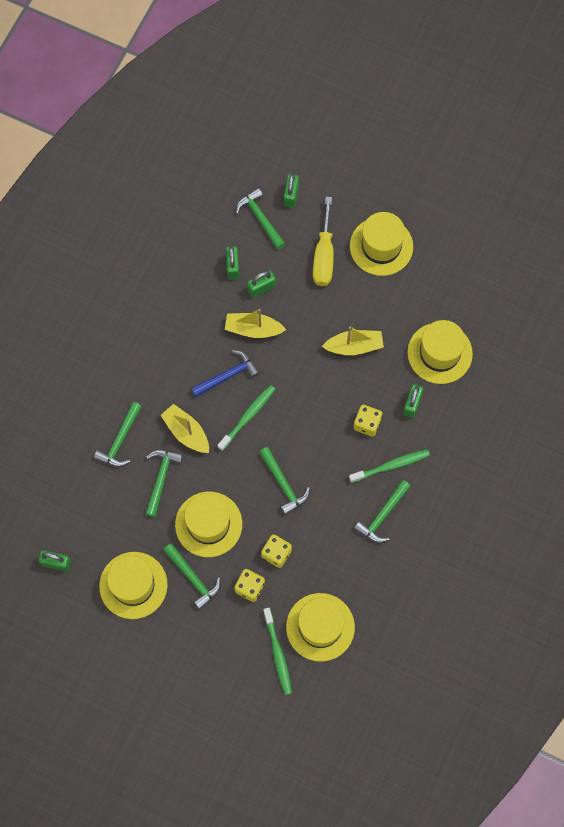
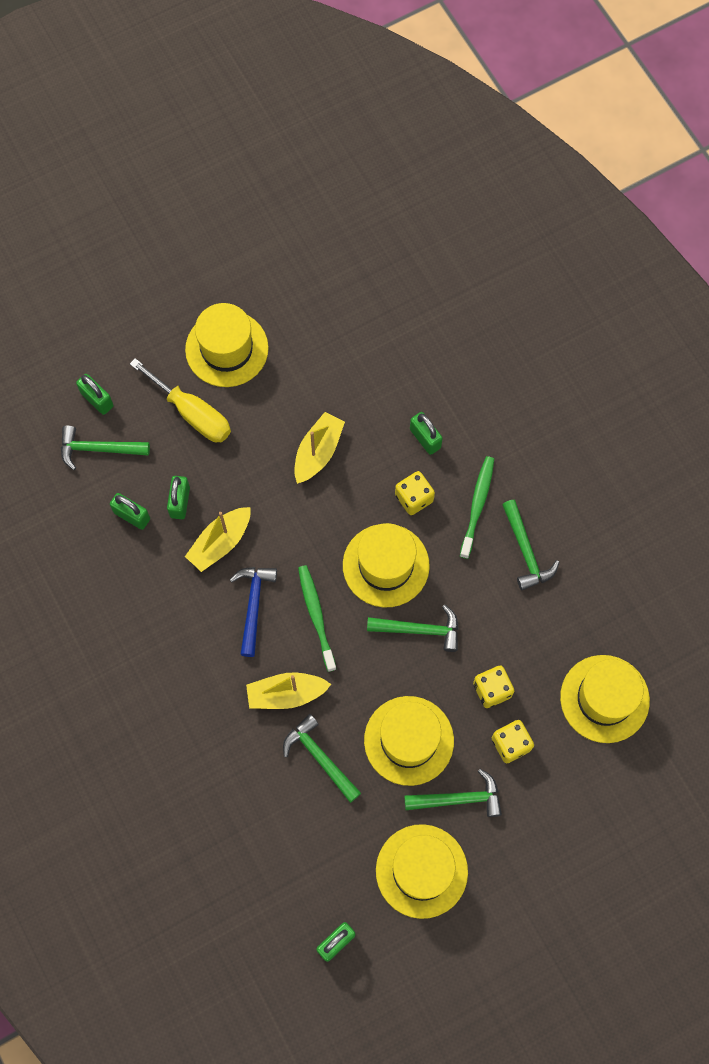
camera: 55 degrees left, 0 degrees up
green hammer [94,402,142,467] -> none
green toothbrush [263,608,292,695] -> none
yellow hat [407,320,473,384] -> yellow hat moved to [343,523,430,607]

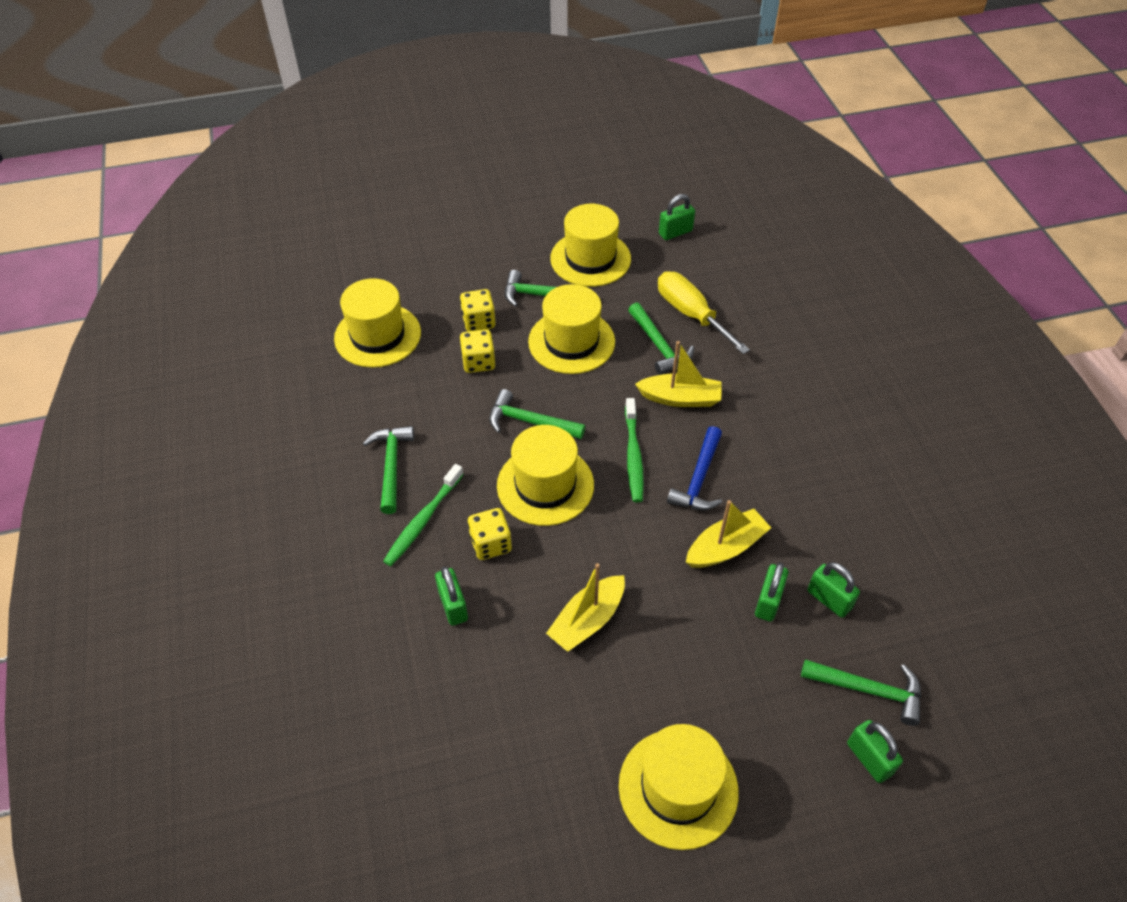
camera: 165 degrees left, 20 degrees down
yellow screwdriver [130,358,231,442] -> yellow screwdriver moved to [658,271,750,354]

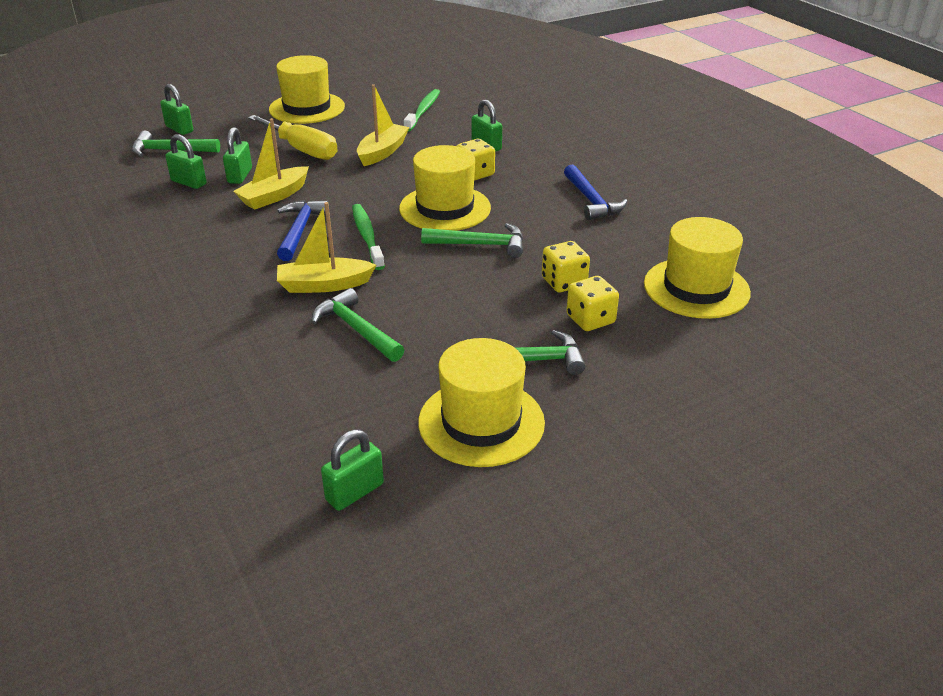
camera: 165 degrees right, 15 degrees down
green hammer [363,426,414,514] -> blue hammer [564,164,627,220]
green toothbrush [383,464,464,566] -> green toothbrush moved to [404,89,440,132]
yellow hat [528,284,615,374] -> none
yellow screwdriver [658,271,750,354] -> yellow screwdriver moved to [248,115,338,160]

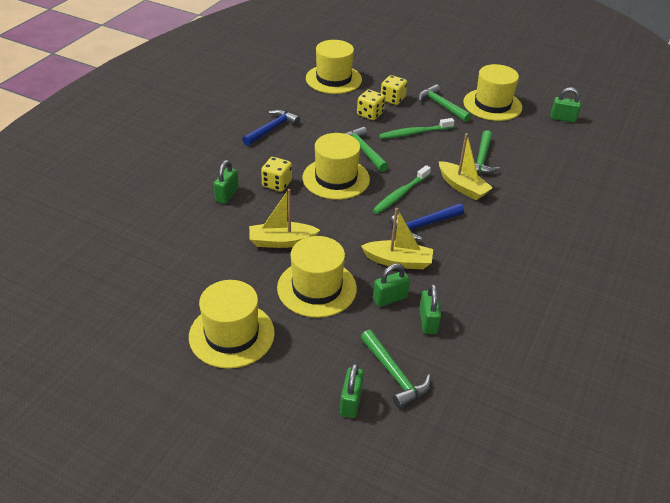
camera: 125 degrees left, 5 degrees up
yellow screwdriver [248,115,338,160] -> yellow hat [277,236,357,318]
green toothbrush [404,89,440,132] -> green toothbrush moved to [379,118,454,139]

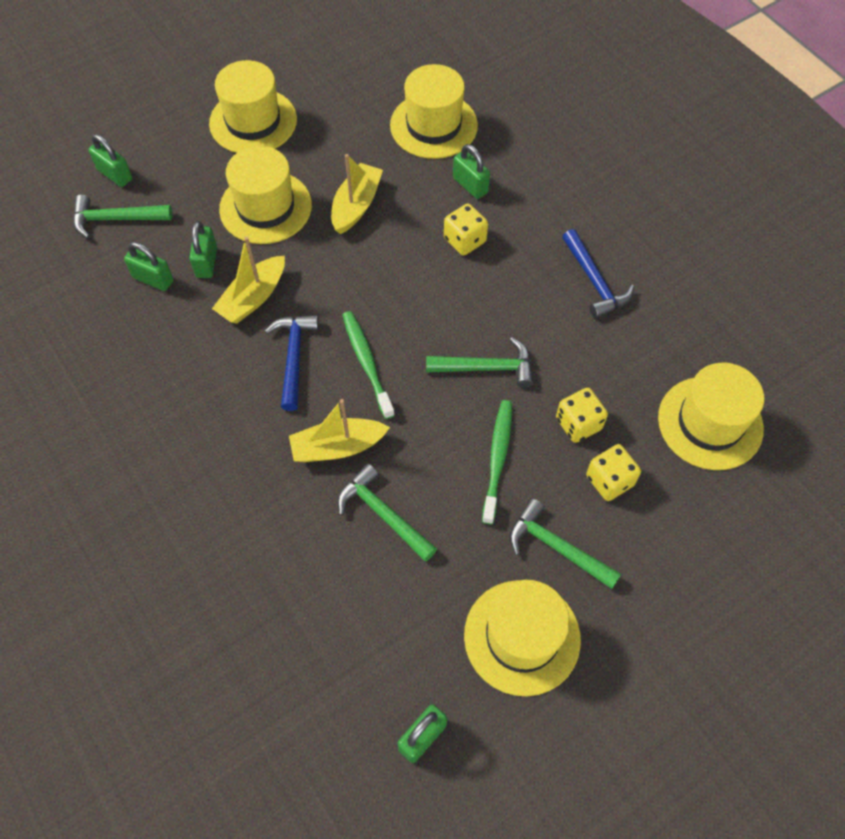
camera: 120 degrees right, 20 degrees up
yellow hat [303,133,370,200] -> yellow hat moved to [390,64,478,159]
green hammer [418,84,471,122] -> green hammer turned 135 degrees counterclockwise [509,498,621,589]

